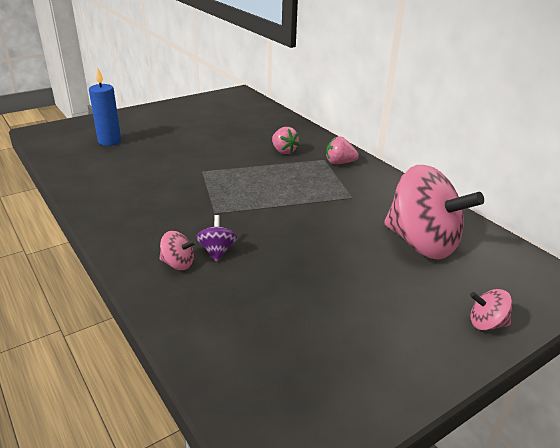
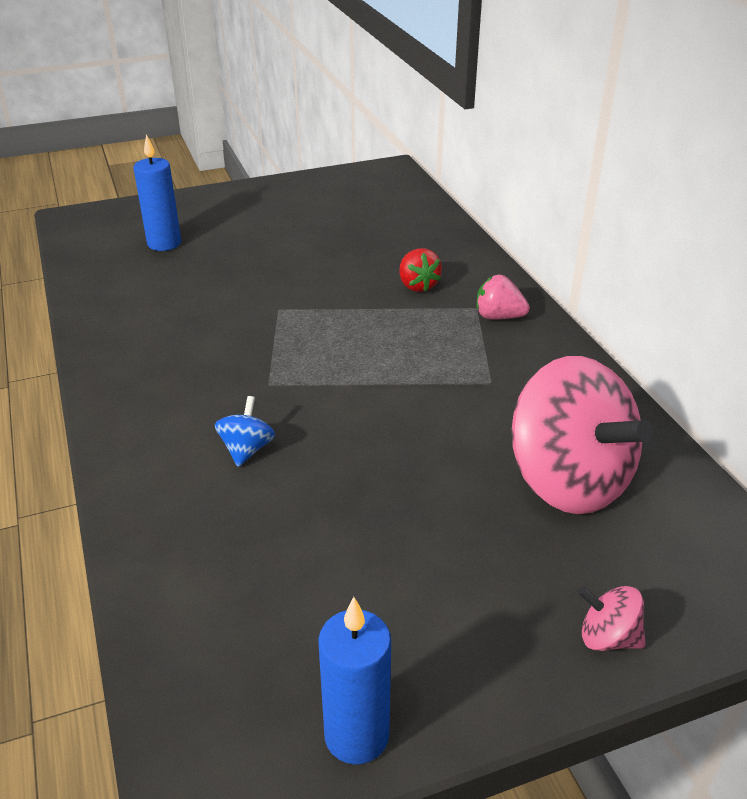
camera: 15 degrees right, 5 degrees up
pink spinning top [159,231,196,270] -> none
purple spinning top [196,215,237,262] -> blue spinning top [215,396,275,467]
pink strawberry [272,127,299,154] -> red strawberry [399,248,442,292]
none -> blue candle [318,597,391,765]

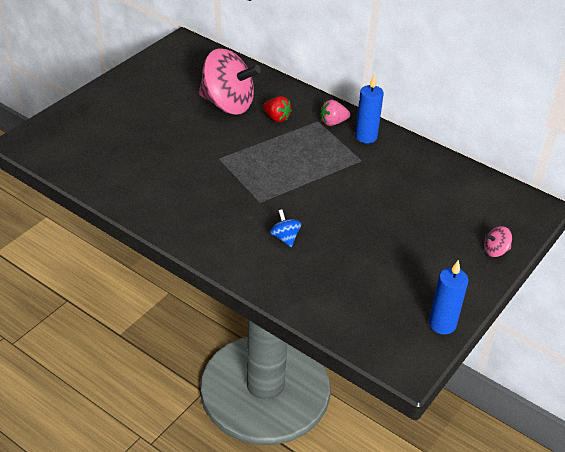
camera: 35 degrees left, 5 degrees up
blue candle [133,134,181,251] -> blue candle moved to [355,75,384,143]
pink spinning top [512,356,653,514] -> pink spinning top moved to [199,48,261,115]

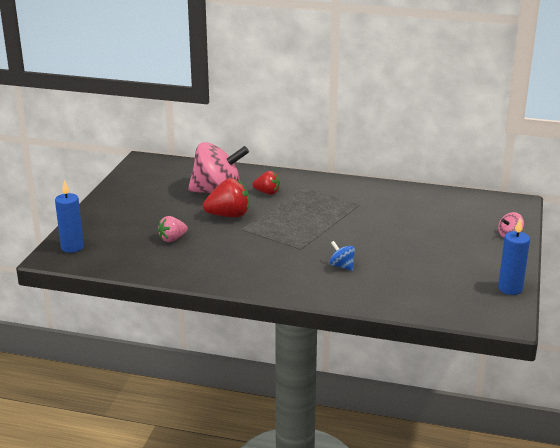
camera: 20 degrees left, 15 degrees down
pink strawberry [321,100,350,126] -> pink strawberry moved to [158,216,188,242]
blue candle [355,75,384,143] -> blue candle moved to [55,180,84,253]
none -> red strawberry [203,178,249,217]

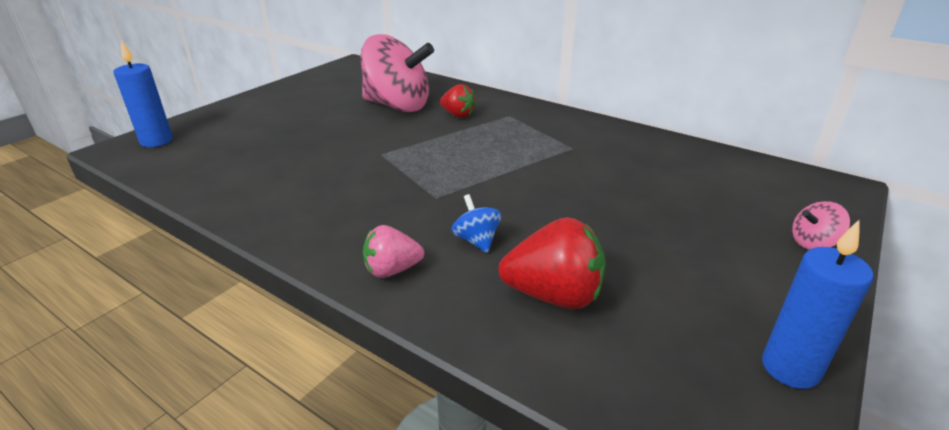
camera: 20 degrees right, 5 degrees up
pink strawberry [158,216,188,242] -> pink strawberry moved to [363,225,424,278]
red strawberry [203,178,249,217] -> red strawberry moved to [498,217,606,309]

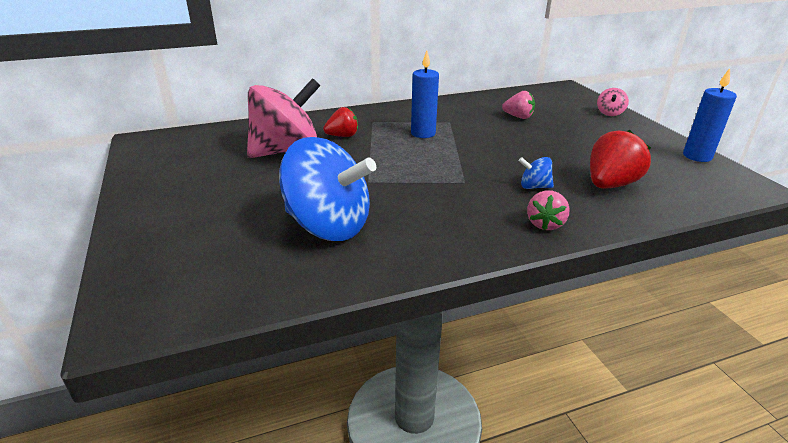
camera: 55 degrees left, 0 degrees up
blue candle [113,40,173,147] -> blue candle moved to [411,51,439,138]
none -> blue spinning top [279,137,376,241]
none -> pink strawberry [502,91,535,119]

